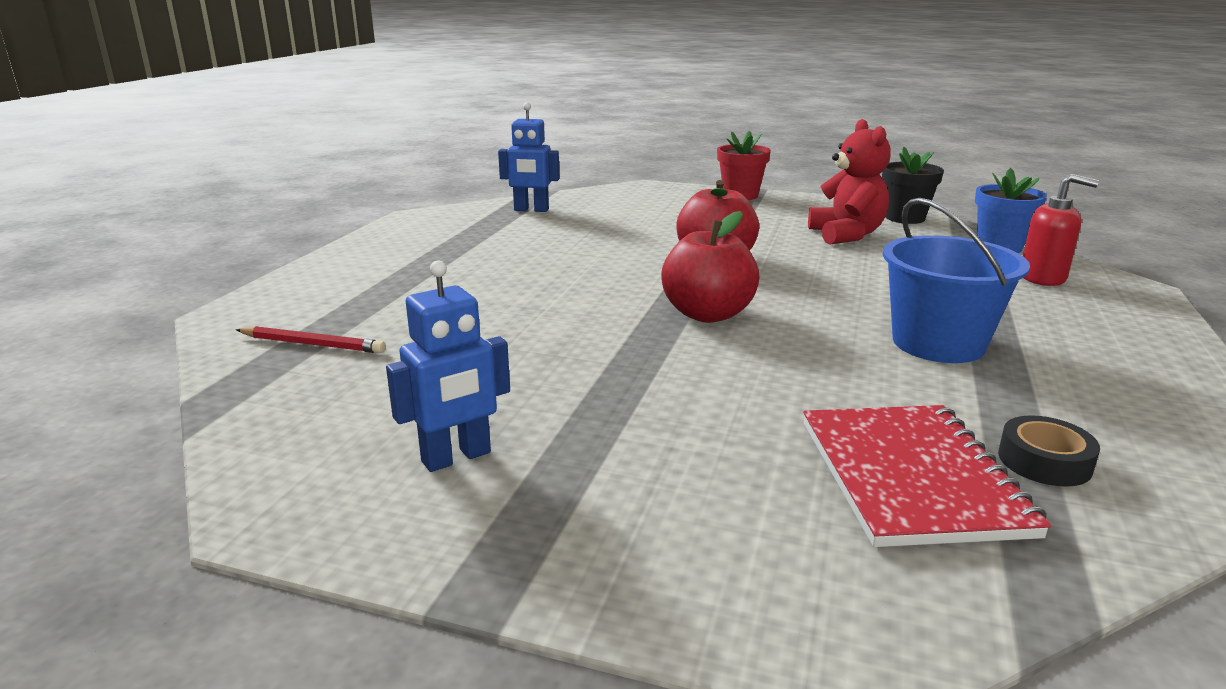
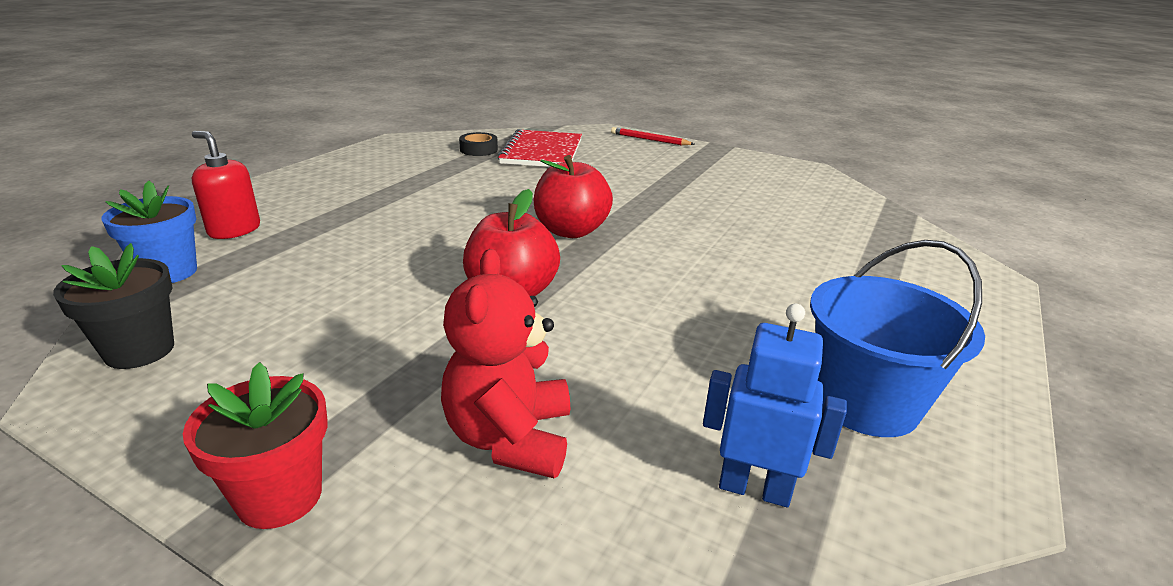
camera: 170 degrees left, 5 degrees up
red pencil [236,326,386,353] -> red pencil moved to [611,127,694,145]
blue robot [386,260,510,472] -> none
red teddy bear [808,119,891,244] -> red teddy bear moved to [441,249,570,478]
blue bucket [882,198,1030,363] -> blue bucket moved to [810,240,985,437]

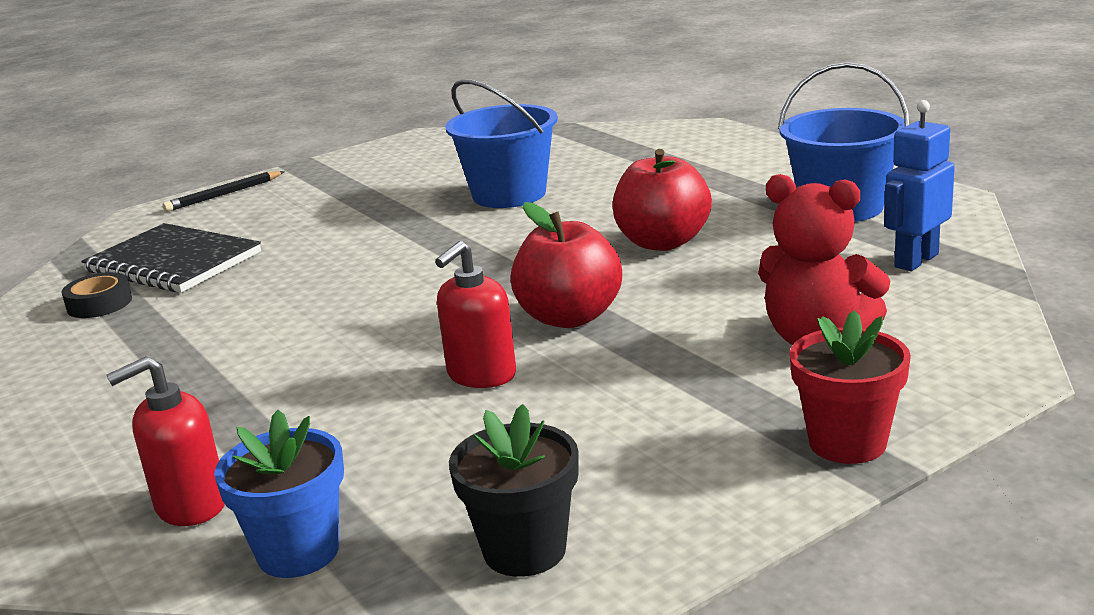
camera: 60 degrees left, 5 degrees down
red notebook [498,129,582,167] -> black notebook [81,223,261,292]
red apple [534,155,613,238] -> red apple moved to [612,149,712,251]
red pencil [611,127,694,145] -> black pencil [163,171,285,212]
none -> red soap dispenser [435,241,516,388]
none -> blue bucket [445,80,558,208]

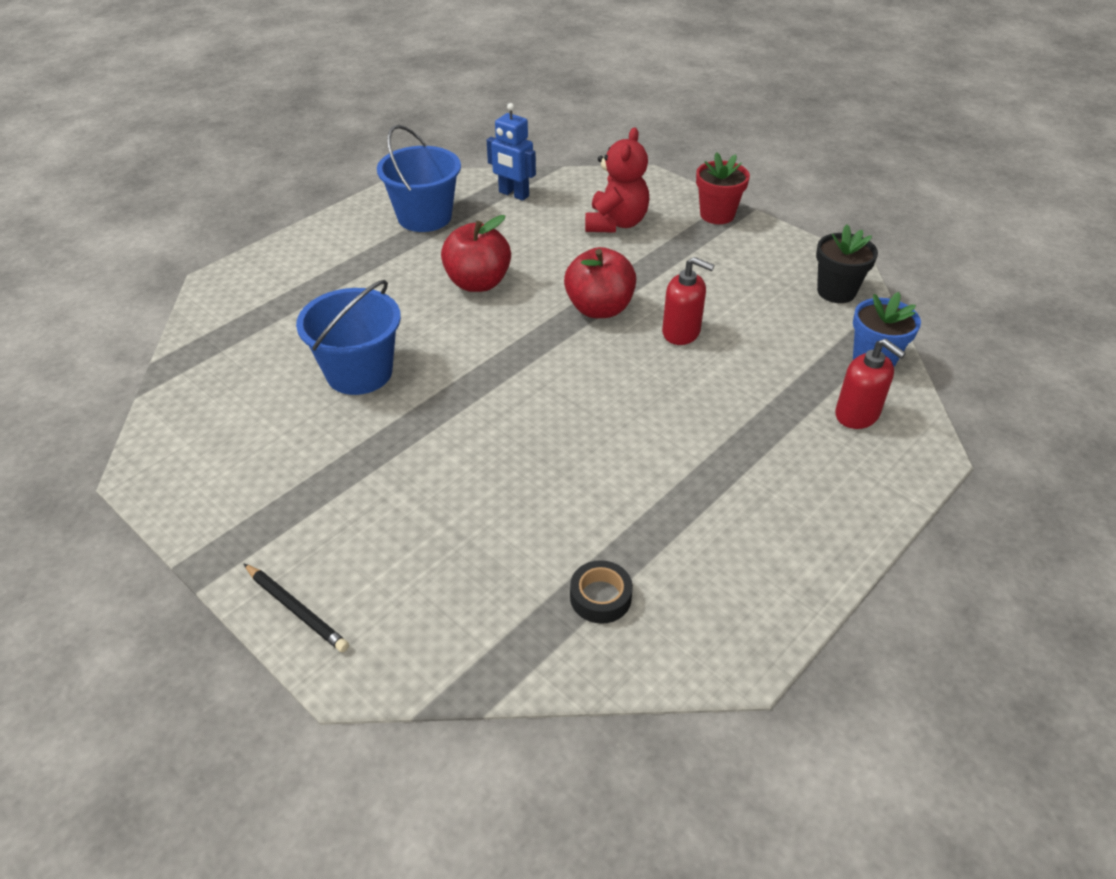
camera: 105 degrees left, 20 degrees up
black notebook [81,223,261,292] -> none

